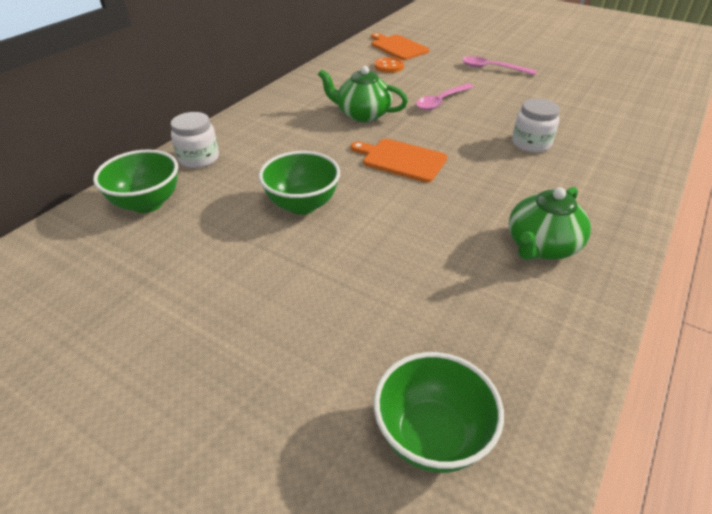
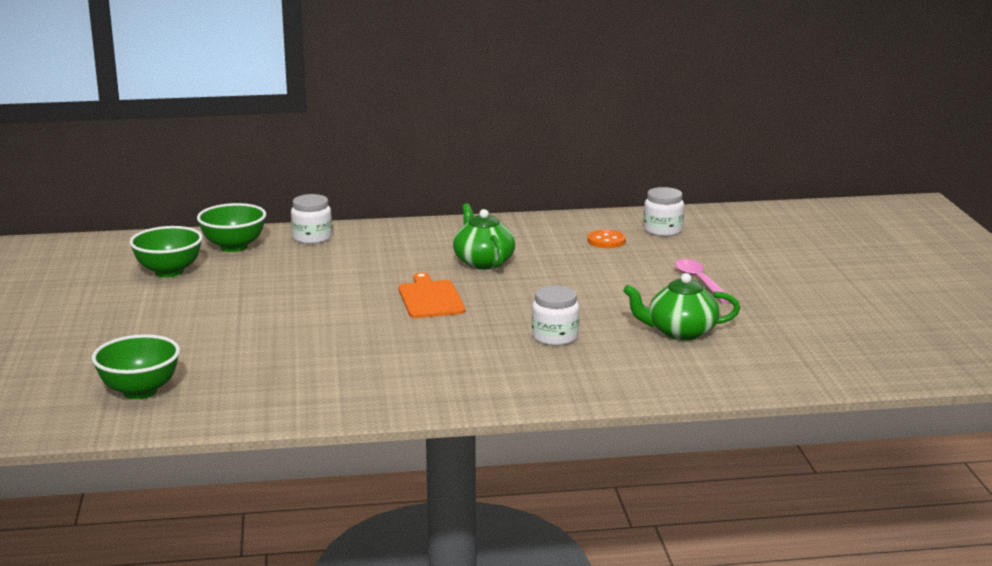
camera: 50 degrees right, 20 degrees down
green bowl [259,151,340,215] -> green bowl moved to [129,226,203,277]
orange cutting board [371,33,430,60] -> white jar [644,187,684,236]
pink spoon [416,83,474,110] -> none
green teapot [509,187,591,260] -> green teapot moved to [623,273,740,341]

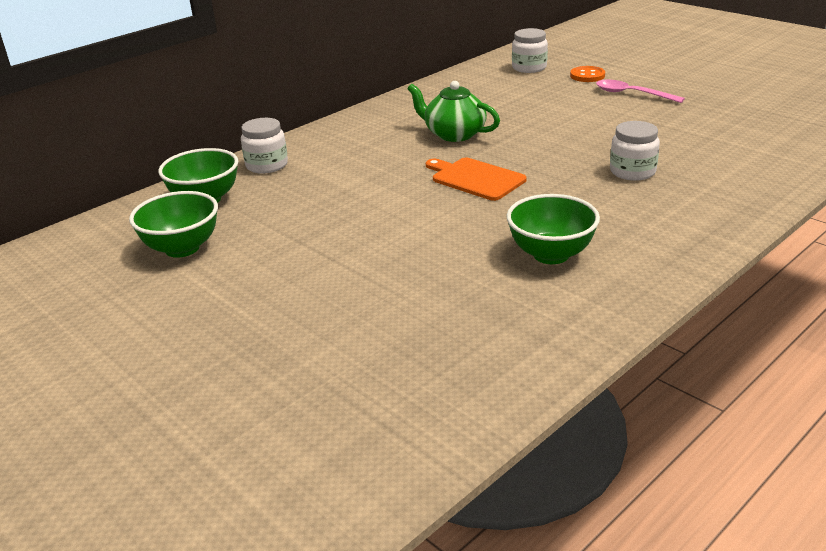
camera: 35 degrees left, 10 degrees up
green bowl [92,334,180,399] -> green bowl moved to [506,194,600,264]
orange button [587,230,626,248] -> orange button moved to [570,66,605,82]
green teapot [623,273,740,341] -> none

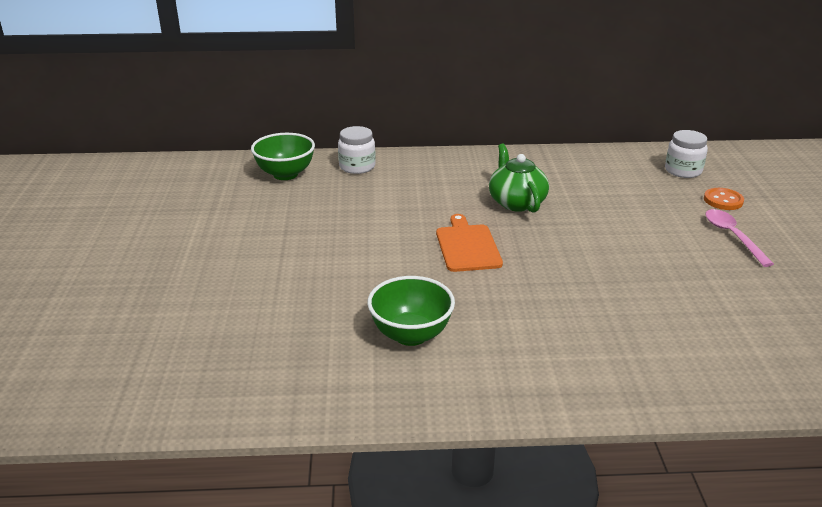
camera: 40 degrees right, 0 degrees up
green bowl [129,191,218,258] -> none
white jar [610,121,660,181] -> none

